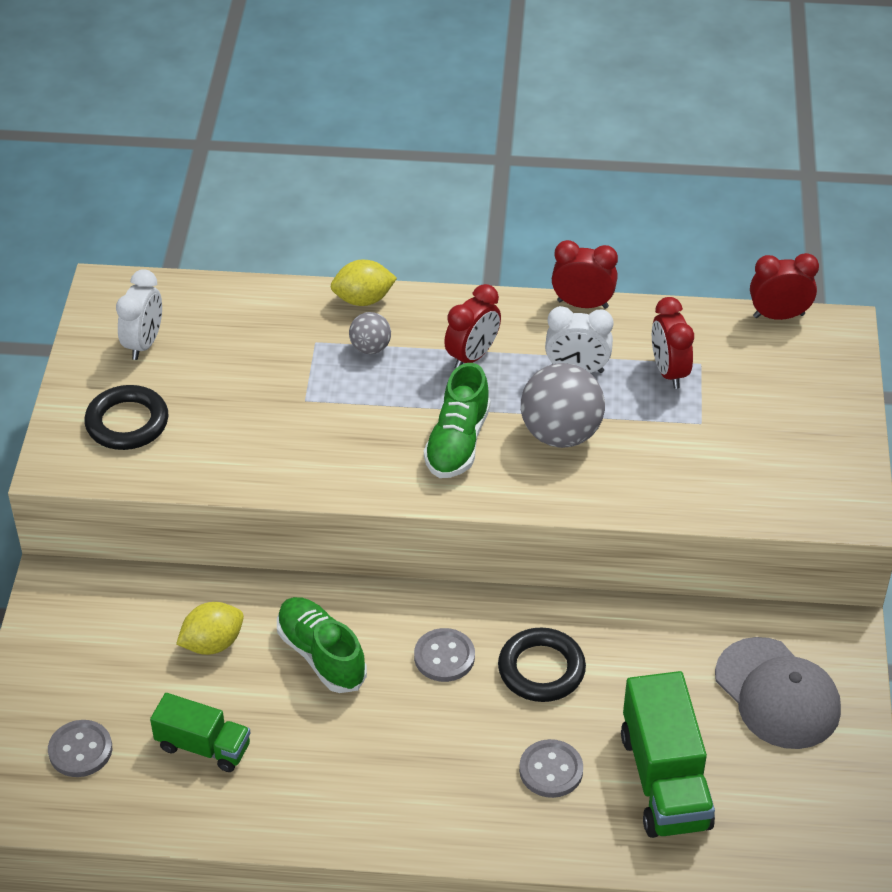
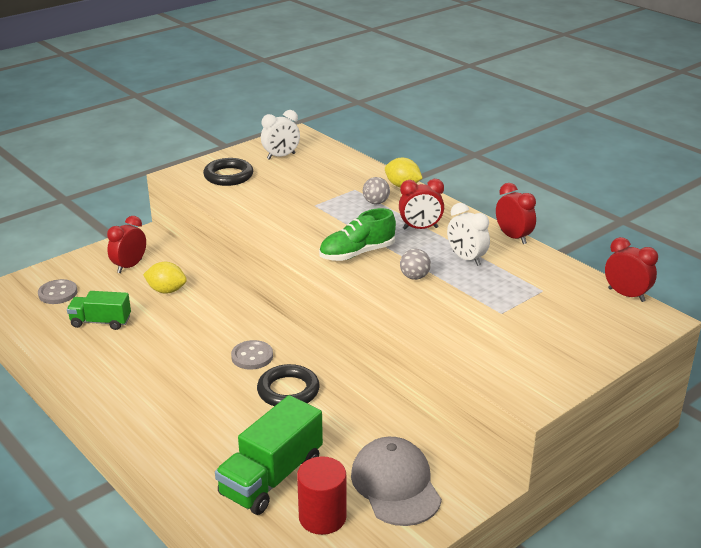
camera: 45 degrees right, 15 degrees down
green truck [150,693,251,772] -> green truck turned 120 degrees clockwise [67,291,131,330]
green shoe [277,597,367,693] -> none
grey button [519,739,583,798] -> none
grey ball [521,363,605,448] -> grey ball [400,249,431,280], size x0.52
red clock [652,297,694,389] -> red clock moved to [107,216,146,273]
grey cap [715,637,841,749] -> grey cap turned 150 degrees clockwise [351,437,442,526]
none -> red cylinder [297,456,347,535]

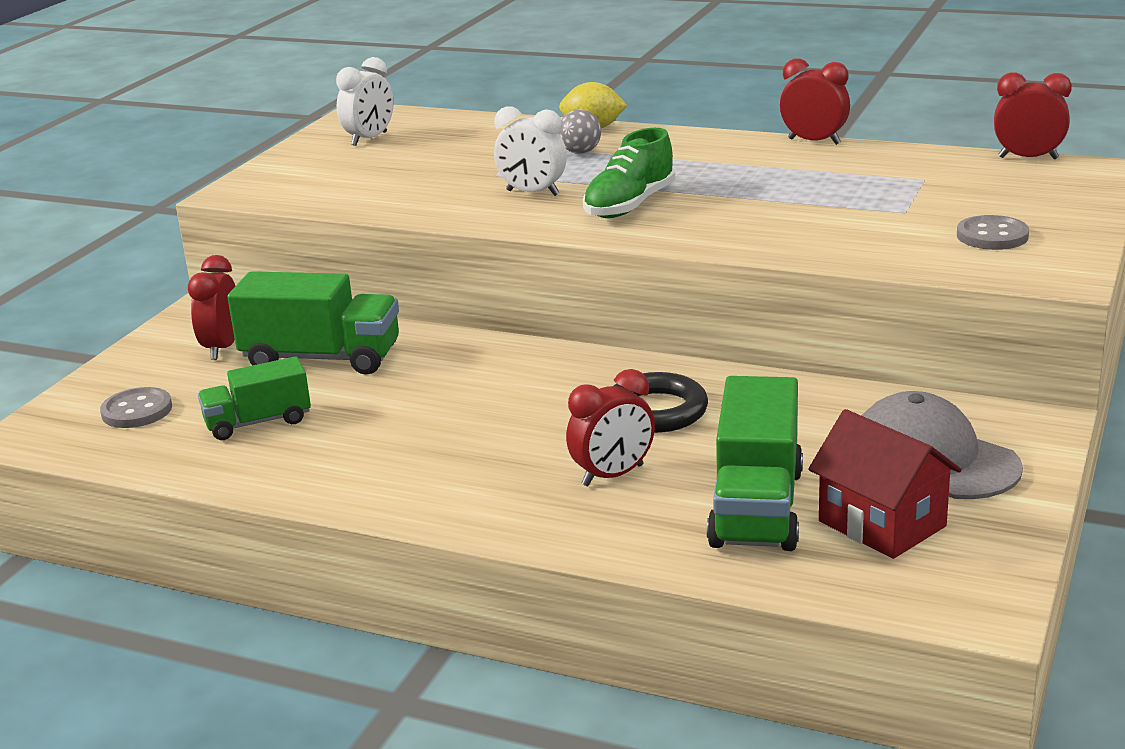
camera: 25 degrees left, 5 degrees down
yellow lemon [143,262,187,294] -> green truck [227,271,399,375]
black ring [203,158,253,186] -> none
grey button [231,340,273,370] -> grey button moved to [957,215,1029,250]
red cylinder [297,456,347,535] -> red house [808,409,962,559]
red clock [399,179,444,230] -> red clock moved to [566,369,655,486]
grey ball [400,249,431,280] -> none
white clock [447,203,490,266] -> white clock moved to [494,106,567,196]

